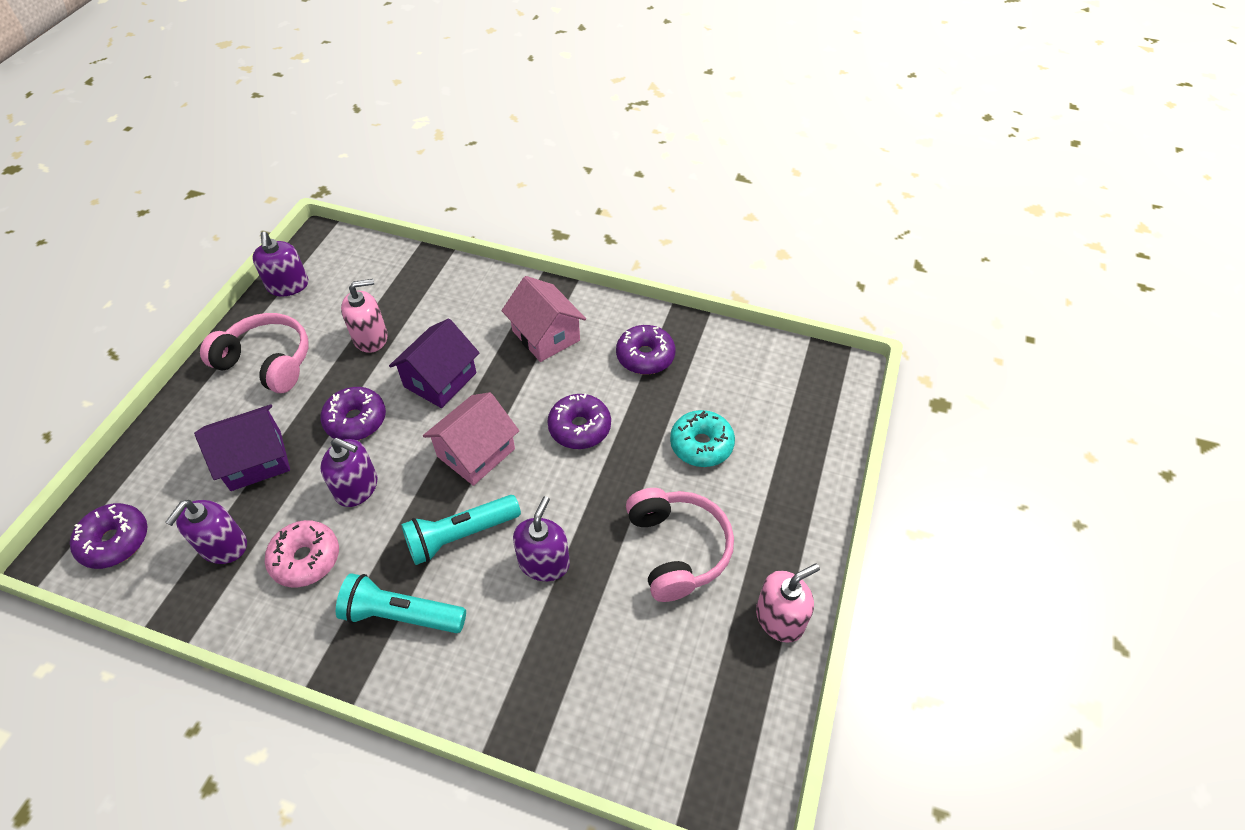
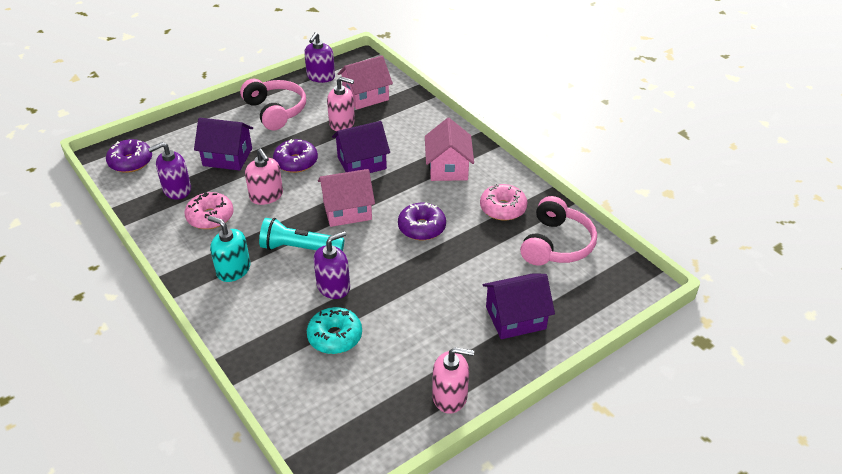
camera: 35 degrees right, 10 degrees down
purple soap dispenser [320,438,377,507] -> pink soap dispenser [245,149,283,205]
turquoise flashlight [336,573,466,633] -> turquoise soap dispenser [208,216,250,282]
purple donut [616,325,675,375] -> pink donut [480,183,527,221]
pink headphones [626,488,734,602] -> pink headphones moved to [520,196,597,266]
turquoise donut [670,410,735,467] -> turquoise donut moved to [307,307,362,354]
none -> pink house [338,56,393,109]
none -> purple house [483,273,555,339]

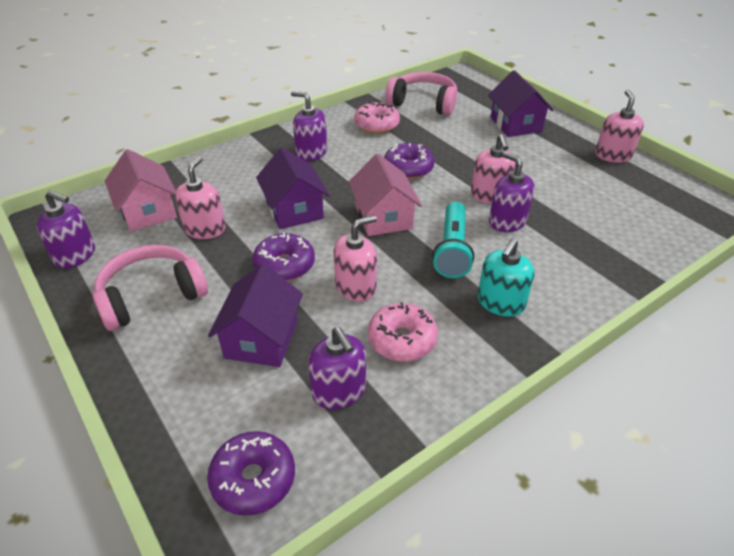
camera: 90 degrees left, 0 degrees up
turquoise donut [307,307,362,354] -> none
pink house [425,118,474,181] -> purple soap dispenser [291,91,327,161]
none -> pink soap dispenser [471,134,517,203]

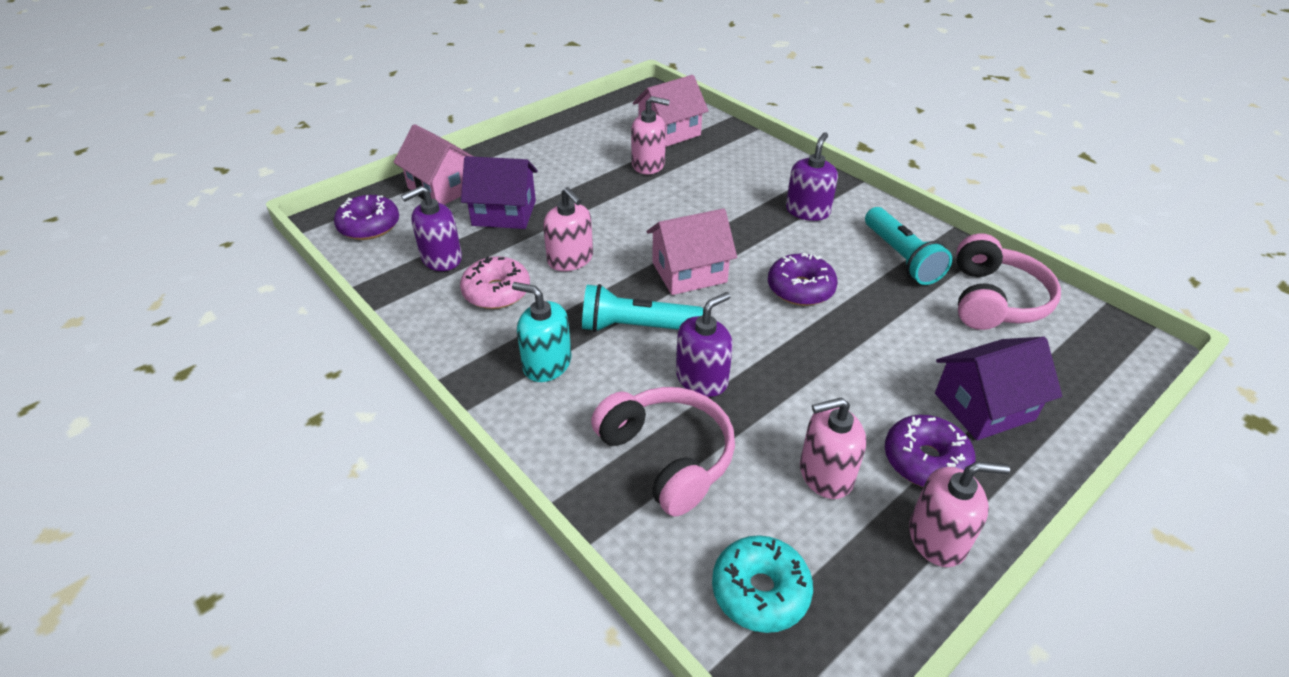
camera: 85 degrees right, 0 degrees up
purple soap dispenser [37,190,95,269] -> none
pink headphones [93,245,208,331] -> pink headphones moved to [591,387,735,517]
purple donut [253,232,315,281] -> purple donut moved to [885,415,976,487]
purple house [256,147,329,229] -> none
pink donut [354,102,400,134] -> turquoise flashlight [865,207,952,285]
pink soap dispenser [471,134,517,203] -> pink soap dispenser moved to [800,397,866,499]
none -> pink house [393,124,474,205]
none -> turquoise donut [712,535,813,633]

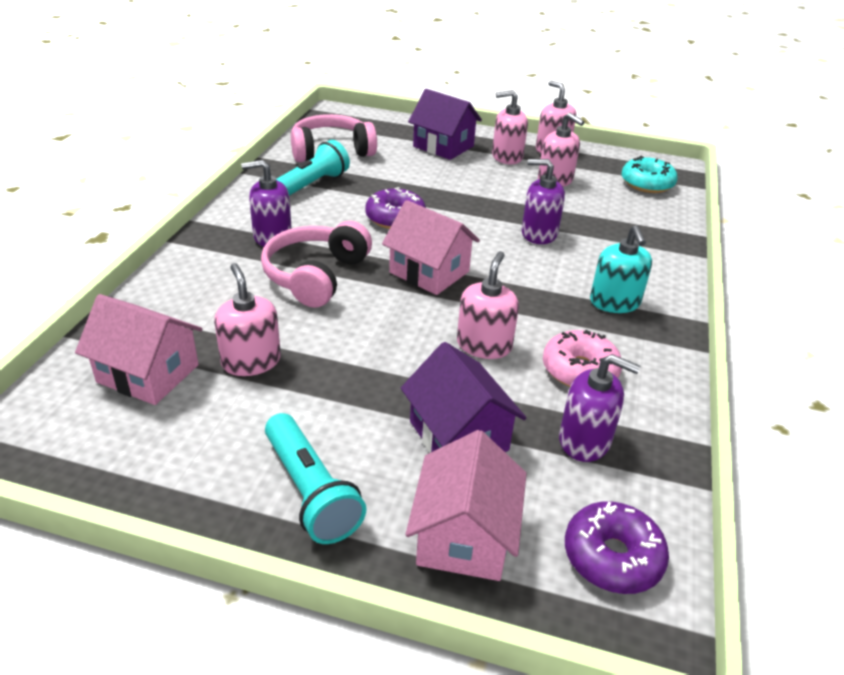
camera: 125 degrees left, 5 degrees down
turquoise flashlight [582,284,703,332] -> turquoise flashlight moved to [265,413,367,544]
pink headphones [591,387,735,517] -> pink headphones moved to [261,221,372,308]
purple donut [885,415,976,487] -> pink soap dispenser [492,90,528,164]

